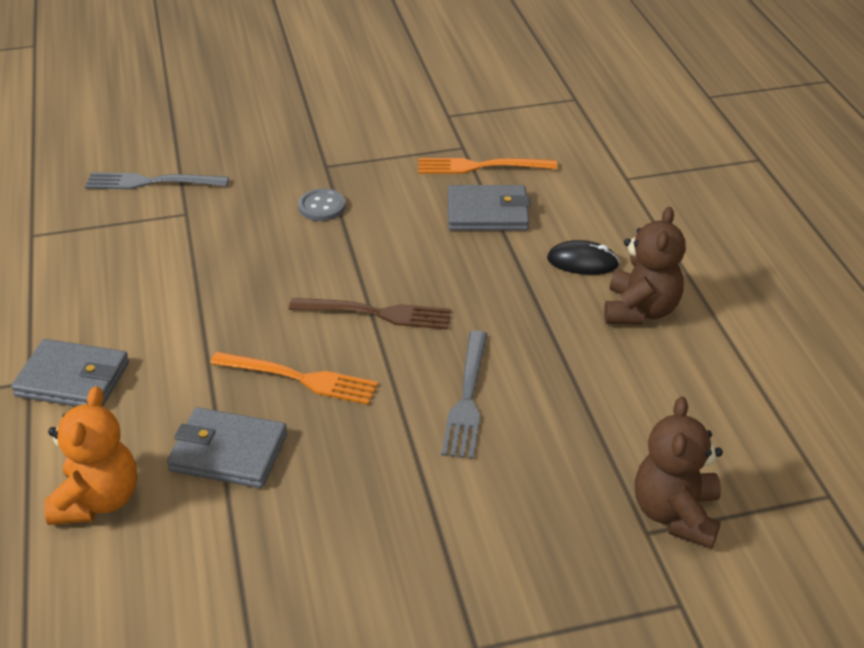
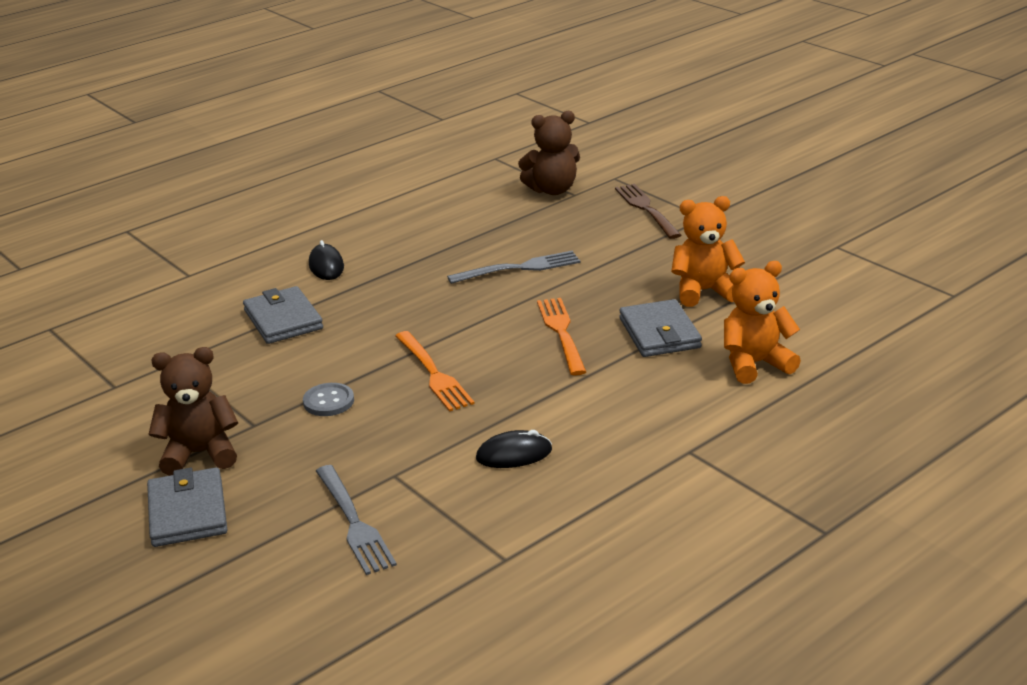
camera: 115 degrees left, 10 degrees down
grey wallet [11,339,129,407] -> grey wallet moved to [147,467,227,547]
brown fork [289,298,451,329] -> brown fork moved to [615,184,681,239]
orange fork [418,158,557,174] -> orange fork moved to [395,331,475,412]
brown teddy bear [604,207,686,325] -> brown teddy bear moved to [149,347,238,476]
none -> black mouse [476,430,552,468]
none -> orange teddy bear [671,196,745,307]

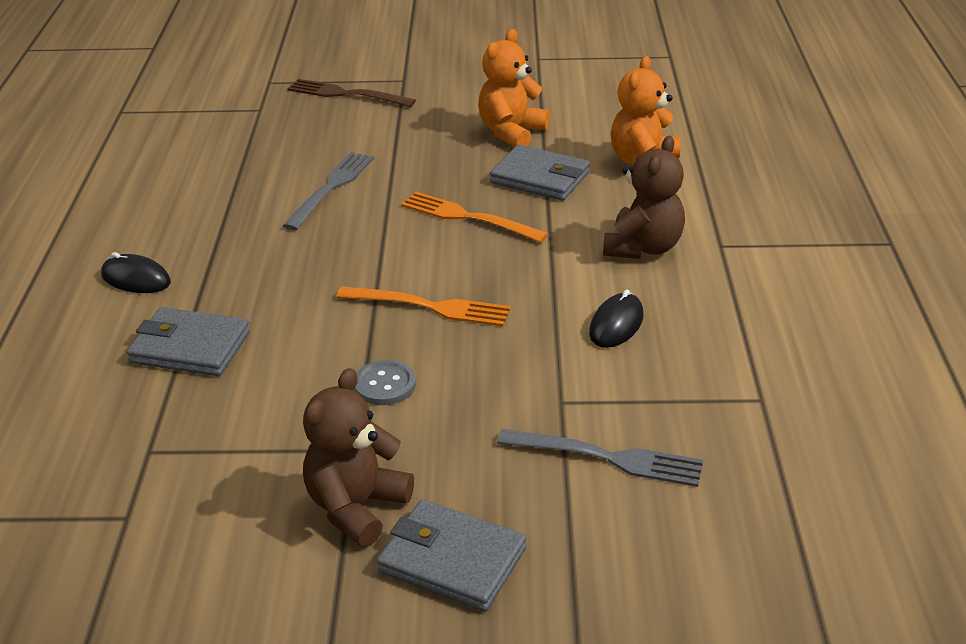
camera: 50 degrees left, 5 degrees up
brown teddy bear [518,111,580,195] -> brown teddy bear moved to [603,136,685,259]

